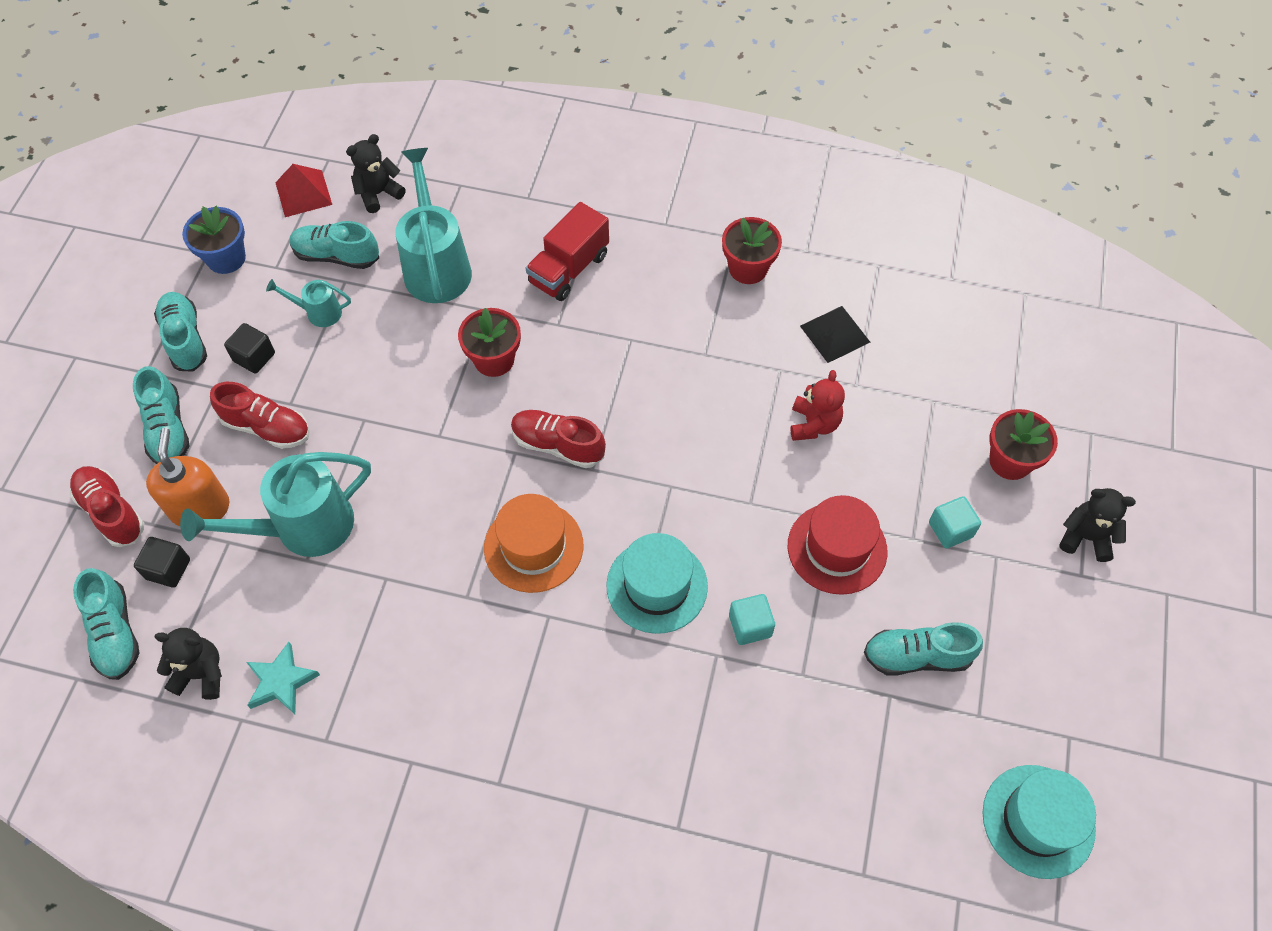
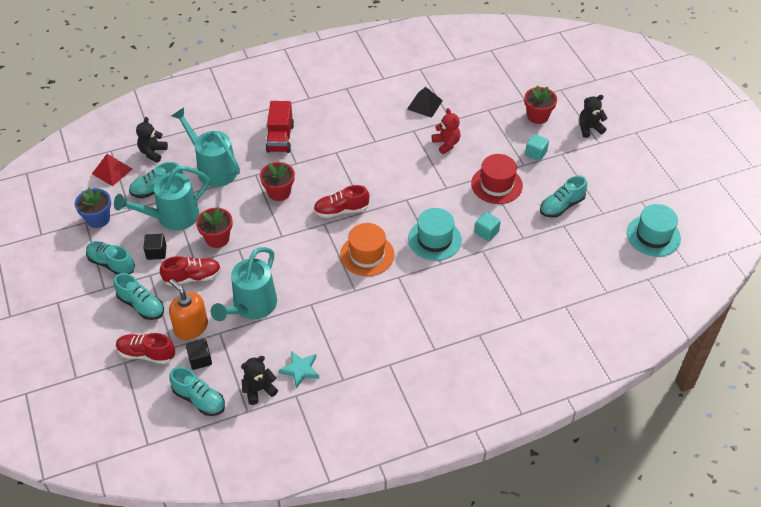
camera: 35 degrees left, 10 degrees down
turquoise watering can [266,279,351,327] -> turquoise watering can [114,166,210,230], size x2.04
red flower pot [722,217,782,284] -> red flower pot moved to [196,207,233,248]

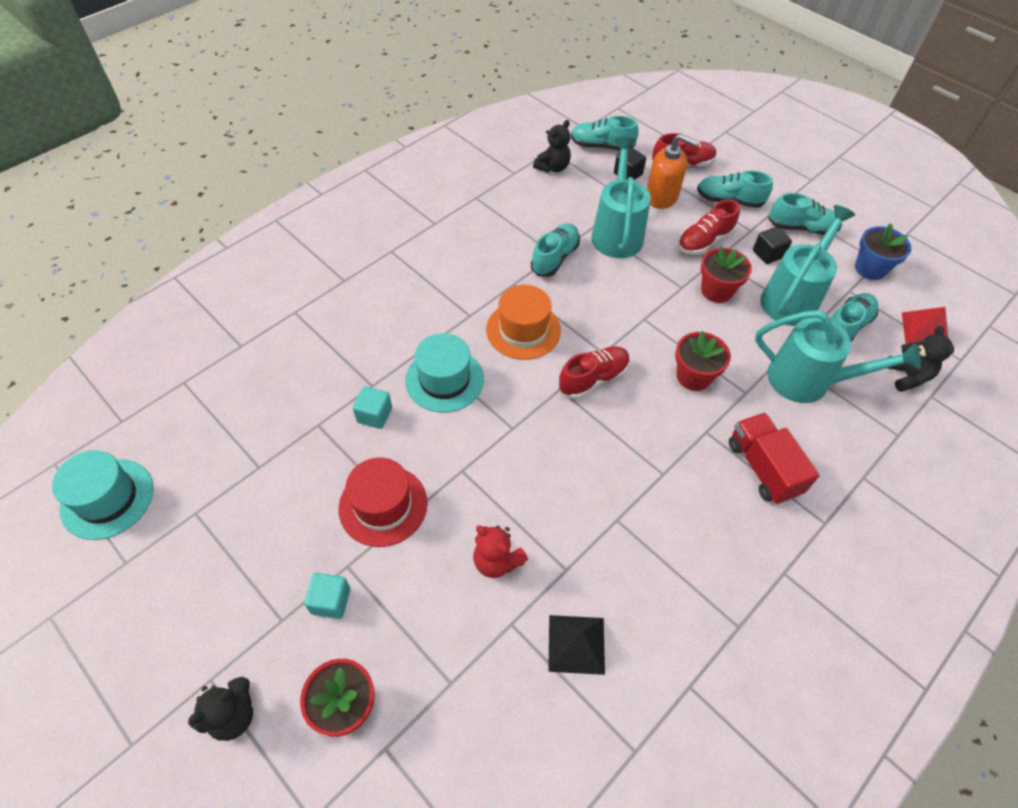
camera: 155 degrees right, 5 degrees up
turquoise star [279,351,319,389] -> none
turquoise shoe [540,175,587,218] -> turquoise shoe moved to [531,223,580,277]

